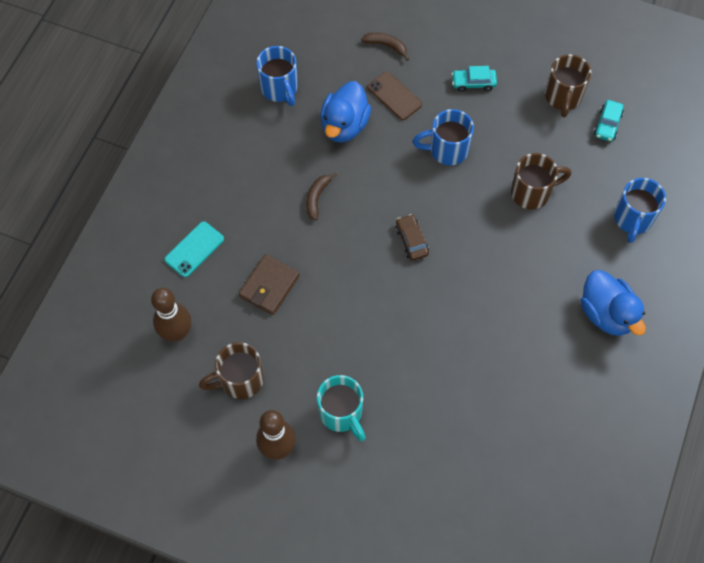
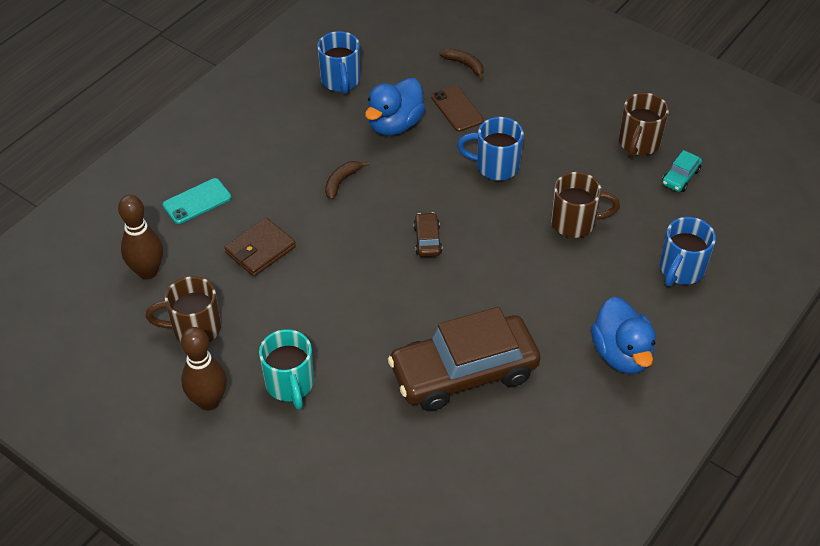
camera: 15 degrees right, 15 degrees down
turquoise car [452,66,497,92] -> none
none -> brown car [388,307,540,411]

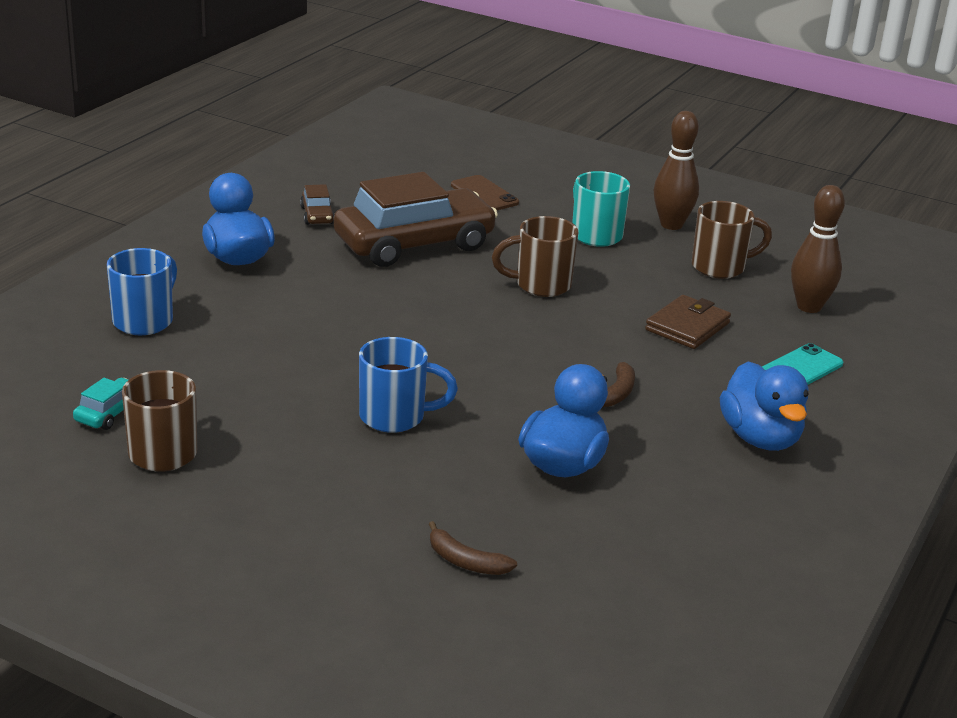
camera: 170 degrees right, 20 degrees down
blue mug [317,31,360,94] -> none
brown car [413,212,442,257] -> brown car moved to [300,184,335,225]
brown phone [431,86,484,132] -> brown phone moved to [451,175,519,210]
brown mug [551,172,620,238] -> brown mug moved to [492,216,578,297]
none -> blue duck [720,361,809,451]

